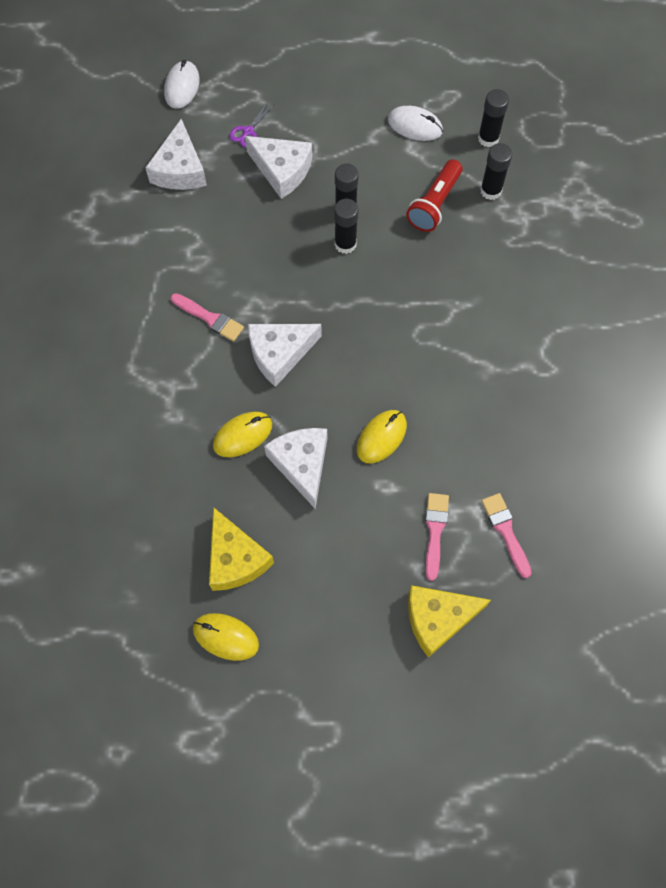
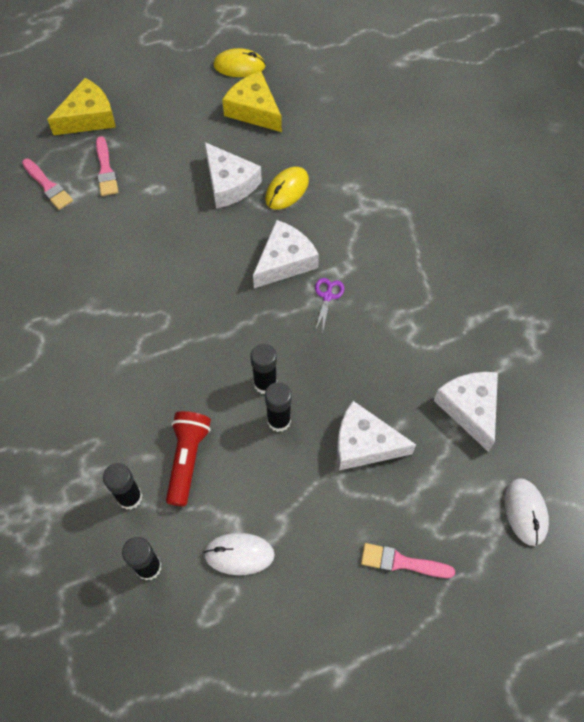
camera: 160 degrees right, 5 degrees down
pink brush [171,293,244,342] -> pink brush moved to [361,543,455,578]
purple scissors [229,102,273,147] -> purple scissors moved to [315,278,344,331]
yellow mouse [357,410,407,463] -> none

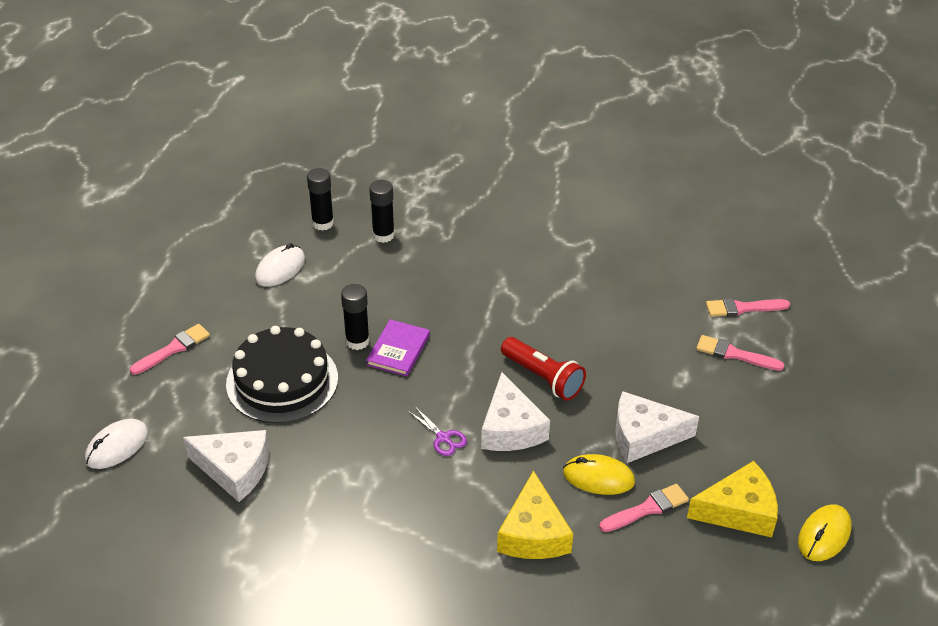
camera: 125 degrees right, 20 degrees down
yellow cheese [47,78,116,135] -> yellow cheese moved to [497,470,573,559]
red flashlight [166,411,211,506] -> red flashlight moved to [501,337,586,400]
black glue stick [250,344,277,394] -> purple book [366,319,430,376]
yellow mouse [265,167,309,210] -> yellow mouse turned 60 degrees counterclockwise [563,454,635,495]
white cheese [337,401,416,470] -> black cake [226,326,338,423]
white mouse [505,478,549,546] -> white mouse turned 75 degrees counterclockwise [85,419,148,469]
none -> pink brush [599,484,689,532]

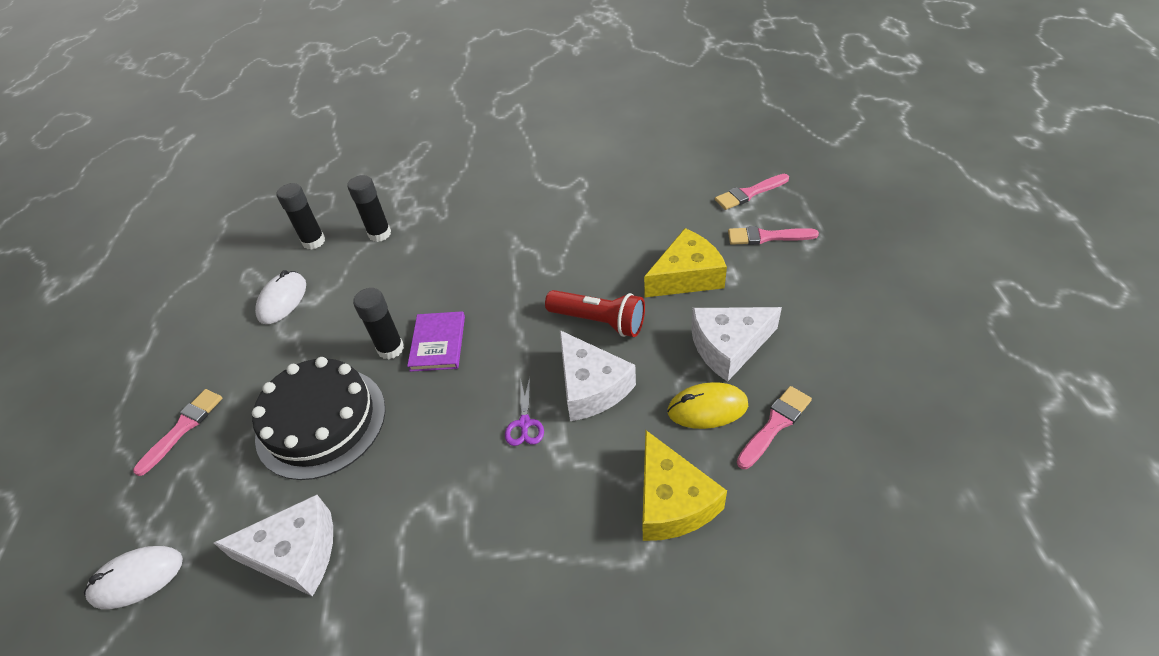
camera: 15 degrees left, 5 degrees up
white mouse [85,419,148,469] -> white mouse turned 45 degrees clockwise [84,546,183,609]
purple scissors [408,407,467,456] -> purple scissors turned 60 degrees clockwise [505,377,544,446]
yellow cheese [687,461,778,537] -> yellow cheese moved to [644,228,727,297]
yellow mouse [798,504,852,561] -> none

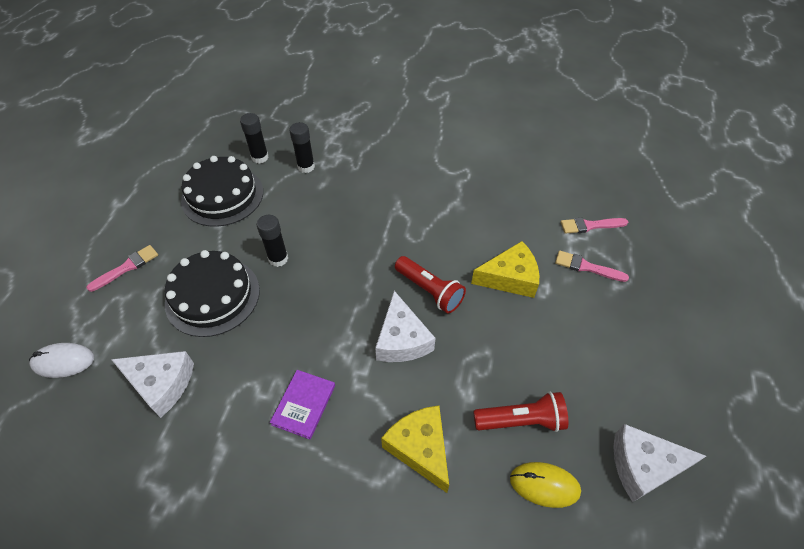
camera: 15 degrees right, 5 degrees up
white mouse [255,270,306,324] -> black cake [181,156,263,227]
purple book [407,311,465,372] -> purple book moved to [270,370,335,439]
purple scissors [505,377,544,446] -> none
yellow cheese [642,430,727,541] -> yellow cheese turned 150 degrees clockwise [381,405,449,493]
yellow mouse [667,382,748,429] -> yellow mouse moved to [510,462,581,508]
white cheese [691,307,782,382] -> white cheese moved to [613,424,706,502]
pink brush [737,386,812,469] -> red flashlight [473,392,568,432]

